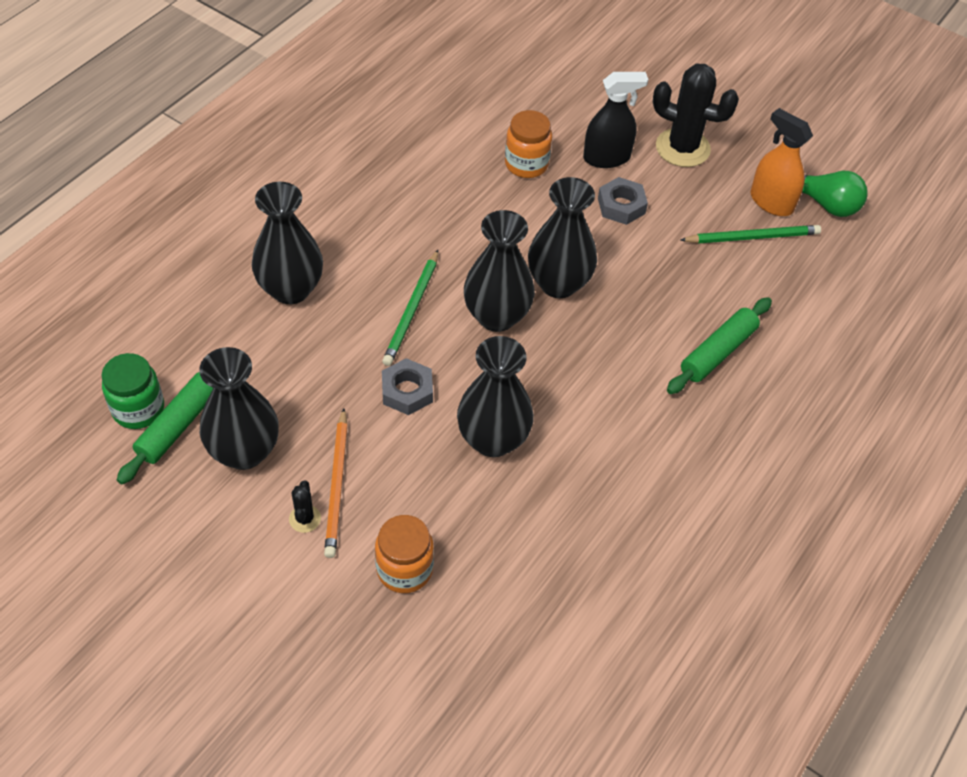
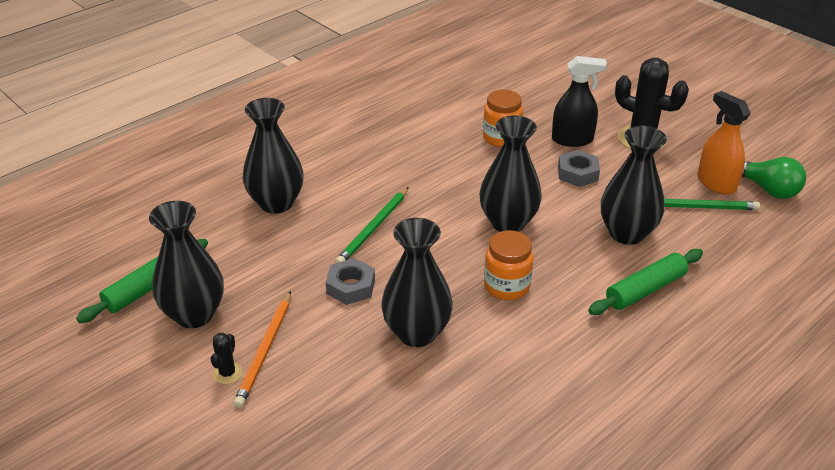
camera: 15 degrees right, 15 degrees down
green jar [102,353,164,429] -> none
orange jar [375,515,434,593] -> orange jar moved to [484,230,534,300]
black vase [464,210,535,332] -> black vase moved to [601,125,667,245]

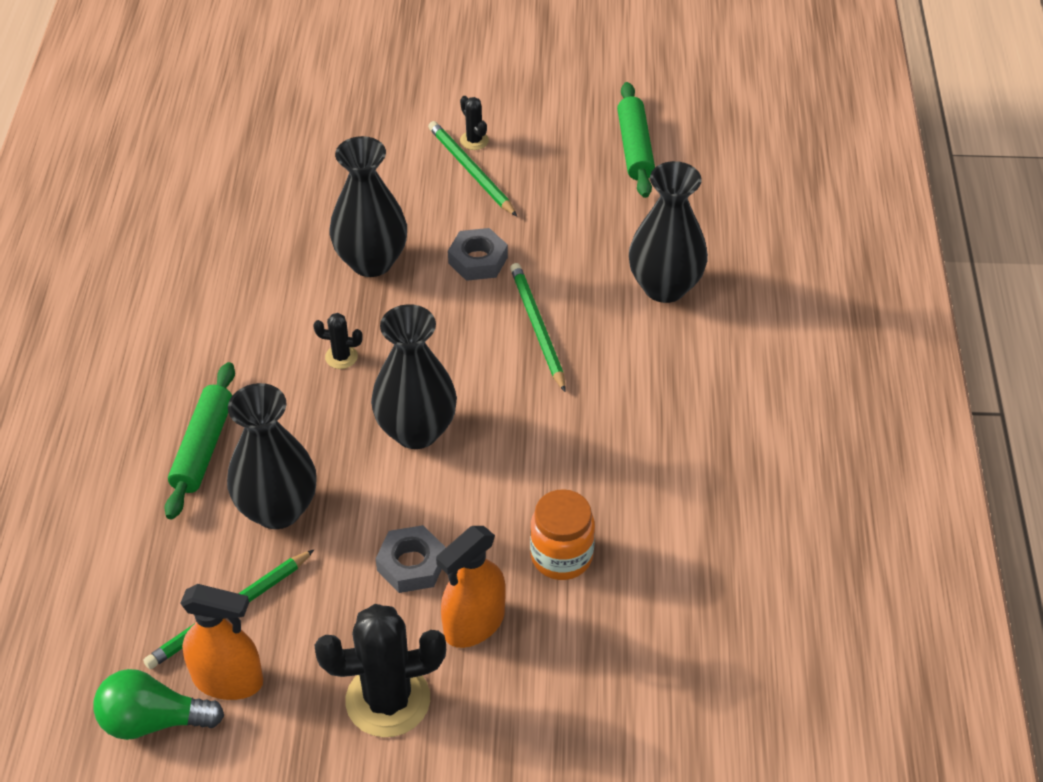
camera: 135 degrees right, 10 degrees up
black vase [149,201,224,328] -> none
orange pencil [233,291,291,408] -> green pencil [428,121,517,216]
orange jar [484,230,534,300] -> black cactus [313,313,363,369]
black spray bottle [552,56,607,147] -> orange spray bottle [436,526,505,648]

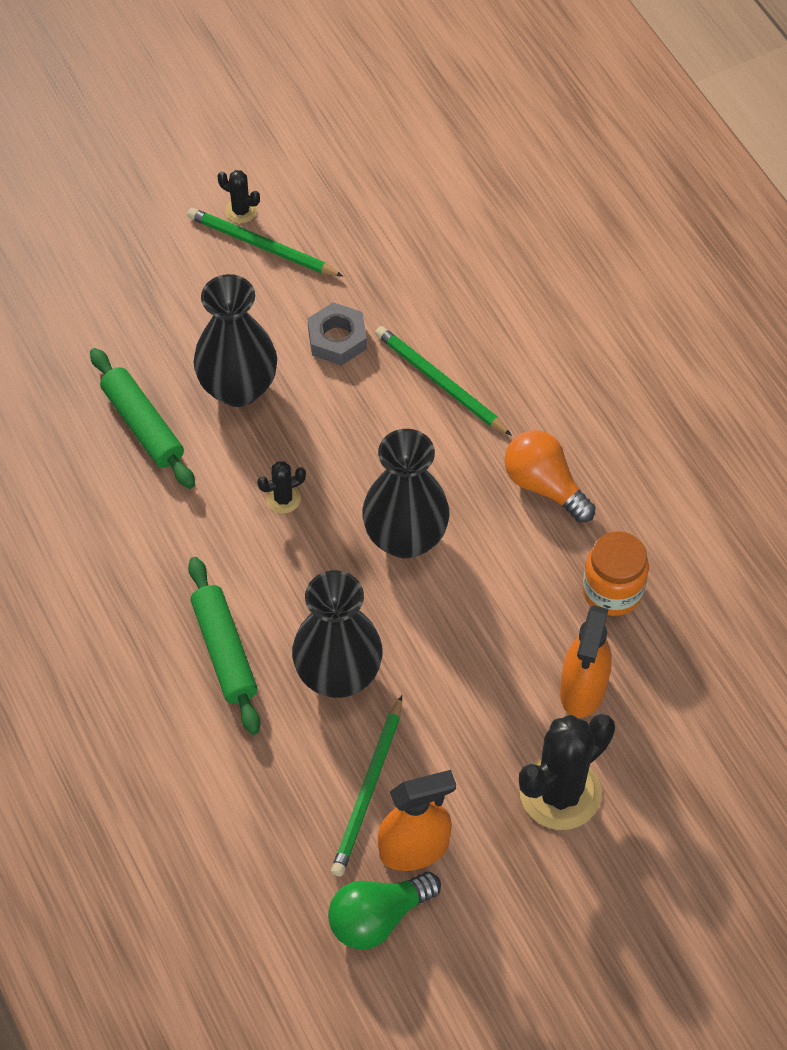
camera: 30 degrees left, 10 degrees up
grey nut [376,525,446,593] -> none
green rolling pin [617,82,655,198] -> green rolling pin moved to [90,348,195,489]
black vase [629,161,708,303] -> none
none -> orange light bulb [504,430,596,523]

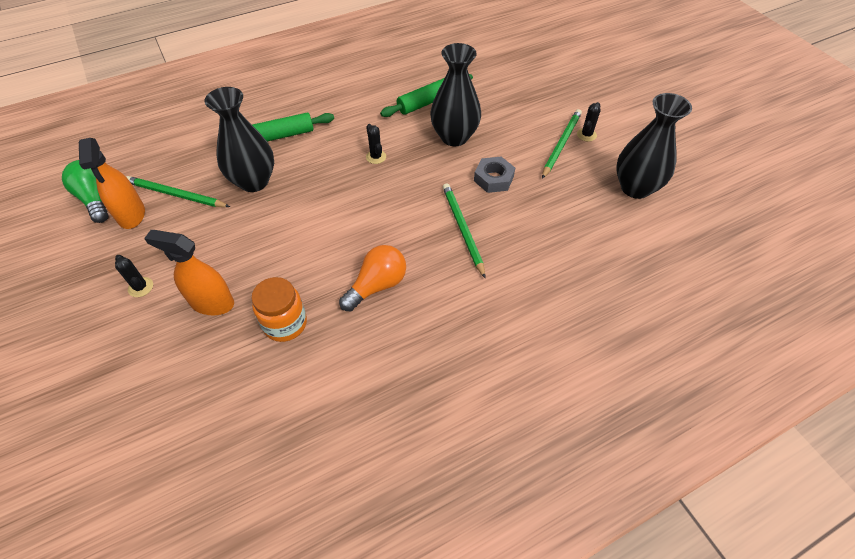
camera: 90 degrees right, 5 degrees down
black vase [362,429,450,558] -> black vase moved to [616,93,692,199]
green pencil [375,326,512,436] -> green pencil turned 60 degrees counterclockwise [443,183,485,278]
black cactus [519,714,615,830] -> black cactus [115,255,153,297], size x0.45

